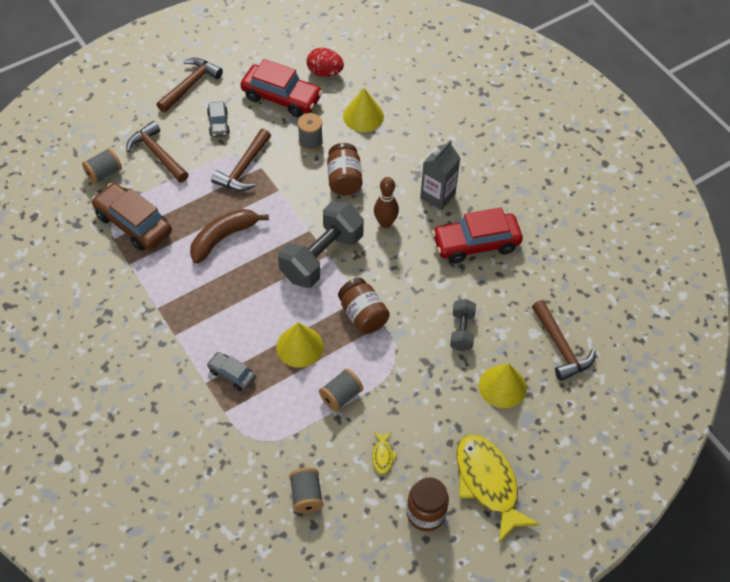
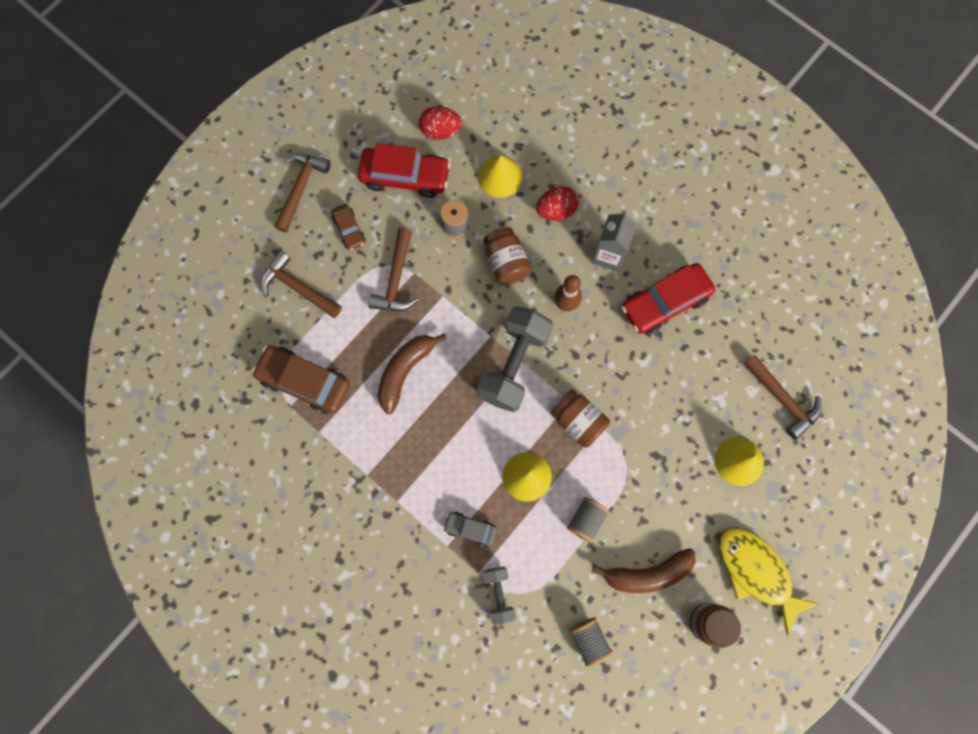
camera: 15 degrees left, 20 degrees up
grey spool [82,148,122,184] -> none
grey car [207,101,230,137] -> brown car [331,204,366,251]
yellow fish [372,432,398,474] -> brown banana [593,548,695,593]
grey dumbbell [450,299,476,351] -> grey dumbbell moved to [483,566,516,625]
none -> red egg [536,186,579,221]

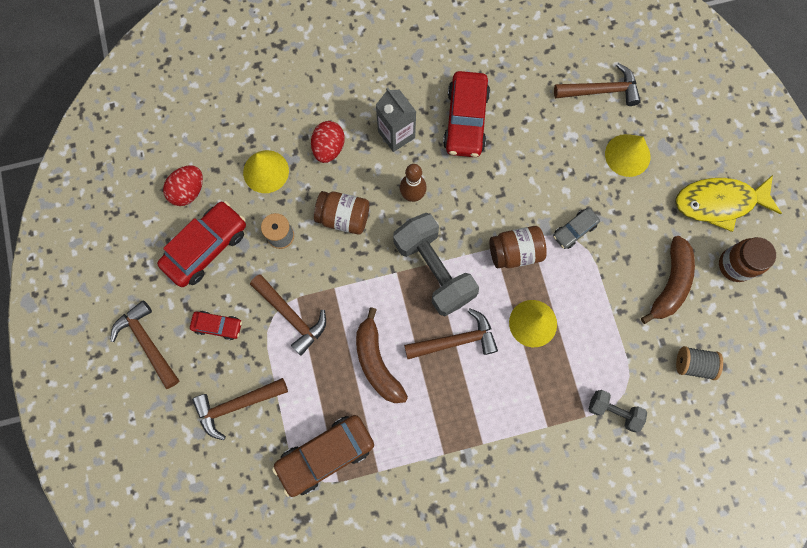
camera: 55 degrees left, 0 degrees up
brown car [331,204,366,251] -> red car [190,311,242,340]
grey car [443,512,497,546] -> grey car moved to [553,208,600,249]
grey spool [567,497,610,543] -> none
none -> brown hammer [404,309,498,359]

